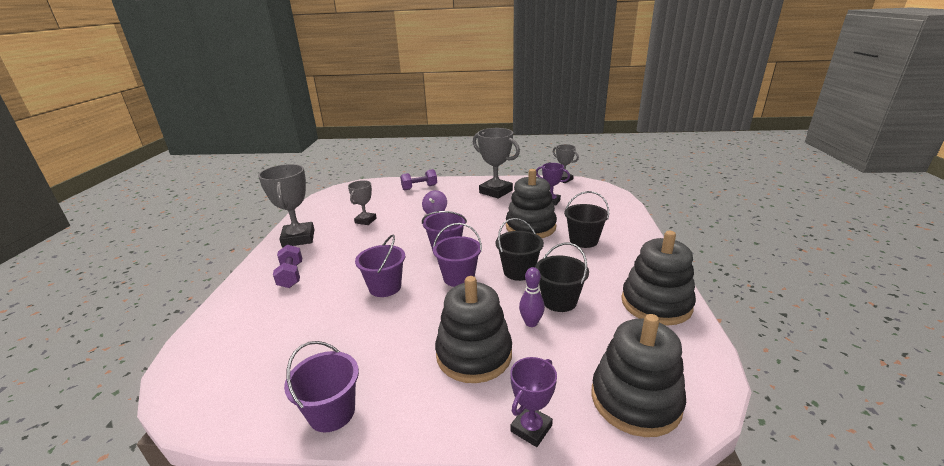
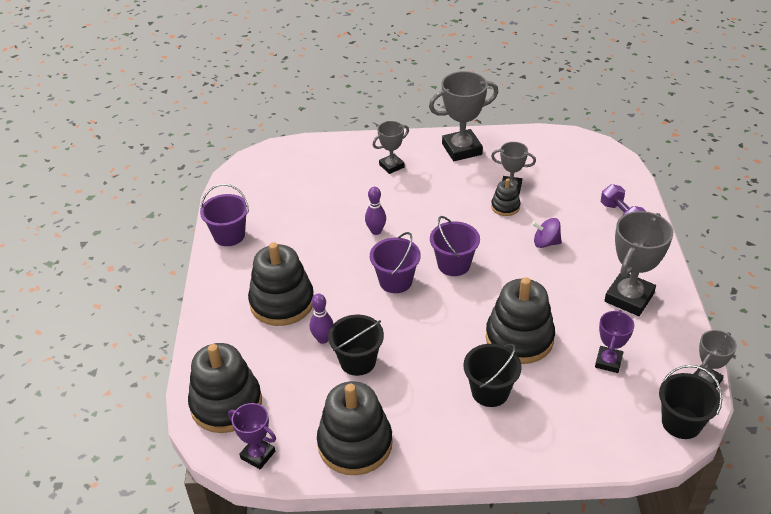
camera: 85 degrees right, 15 degrees up
purple dumbbell [273,244,302,288] -> grey trophy [373,121,409,174]
purple bucket [355,235,405,297] -> purple bowling pin [365,187,386,235]
black bucket [495,218,544,281] -> black bucket moved to [659,365,723,439]
purple trophy [510,357,557,447] -> purple trophy moved to [228,403,276,469]
none -> black stacking toy [491,179,520,216]

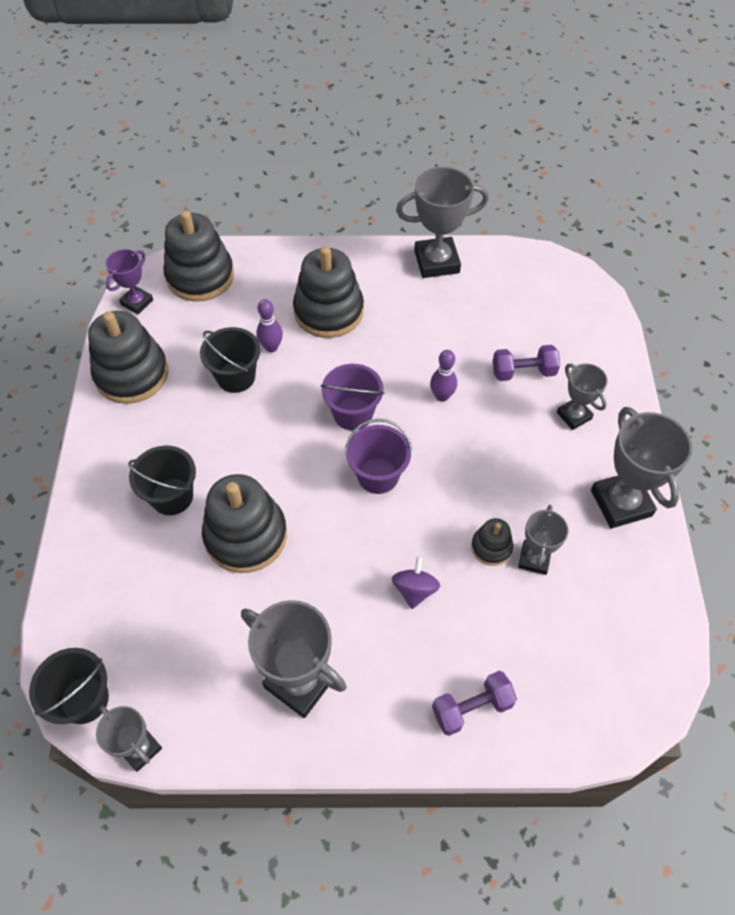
camera: 90 degrees right, 15 degrees up
purple bucket [200,184,249,246] -> grey trophy [396,167,489,278]
purple trophy [595,310,634,373] -> none
none -> purple dumbbell [493,345,560,381]

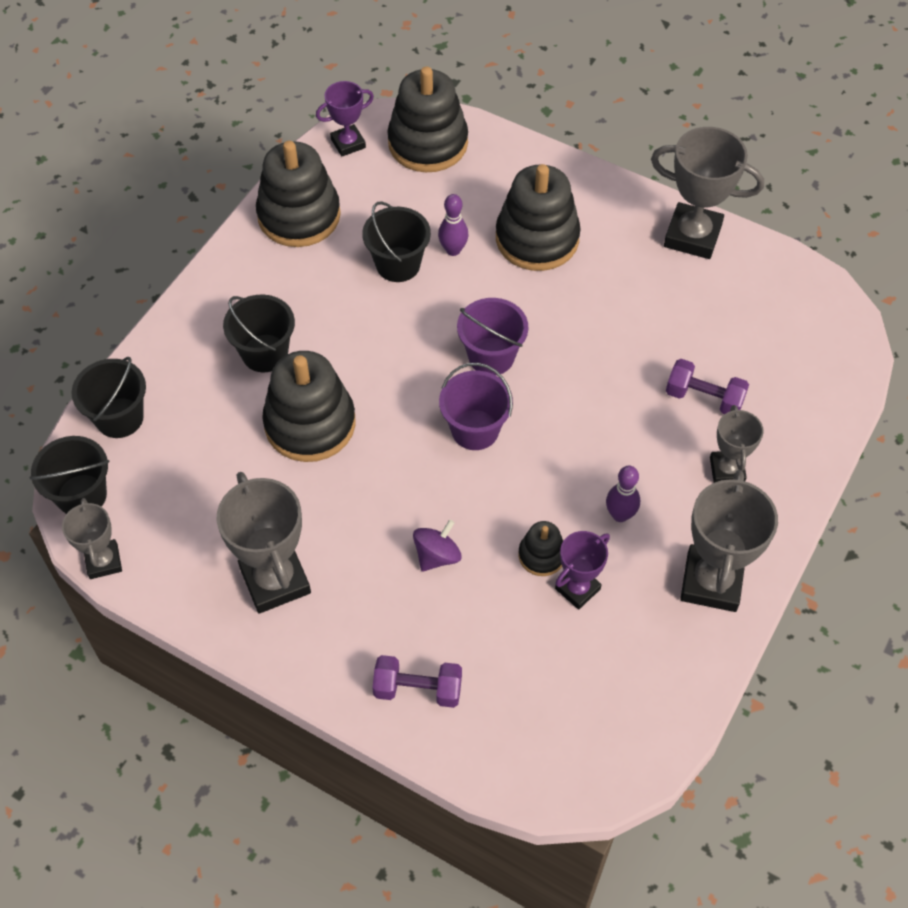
camera: 30 degrees right, 0 degrees up
purple bowling pin [430,350,457,402] -> purple bowling pin moved to [606,466,640,522]
grey trophy [518,505,568,575] -> purple trophy [555,531,610,610]
none -> black bucket [71,357,146,438]

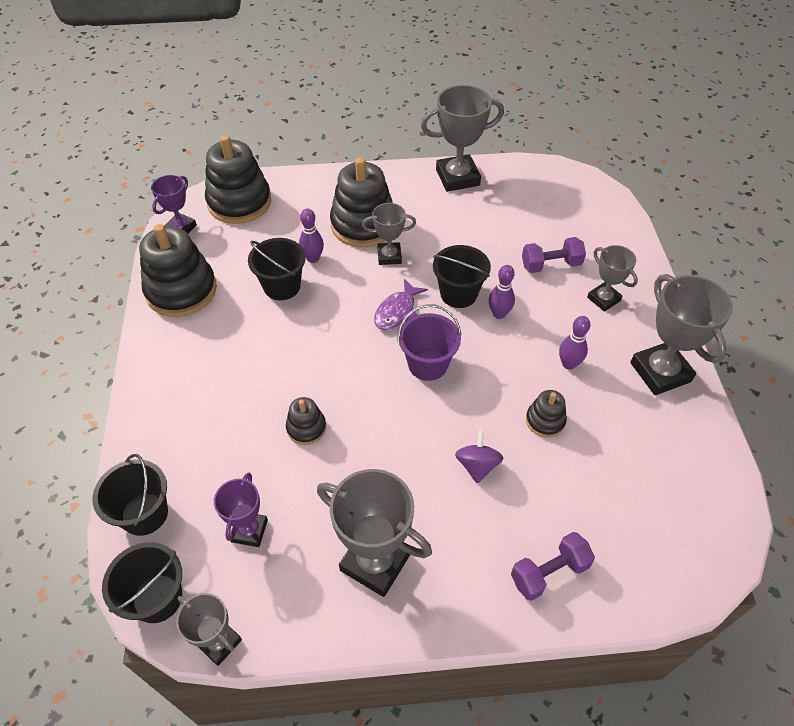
camera: 35 degrees left, 5 degrees down
black bucket [223,295,295,372] -> black bucket moved to [433,245,491,308]
black stacking toy [262,351,356,462] -> black stacking toy [286,397,326,445], size x0.49
purple bucket [457,298,528,375] -> purple fish [374,279,428,330]
purple trophy [555,531,610,610] -> purple trophy moved to [214,472,268,547]
none -> grey trophy [362,203,416,265]
none -> purple bowling pin [488,265,515,319]

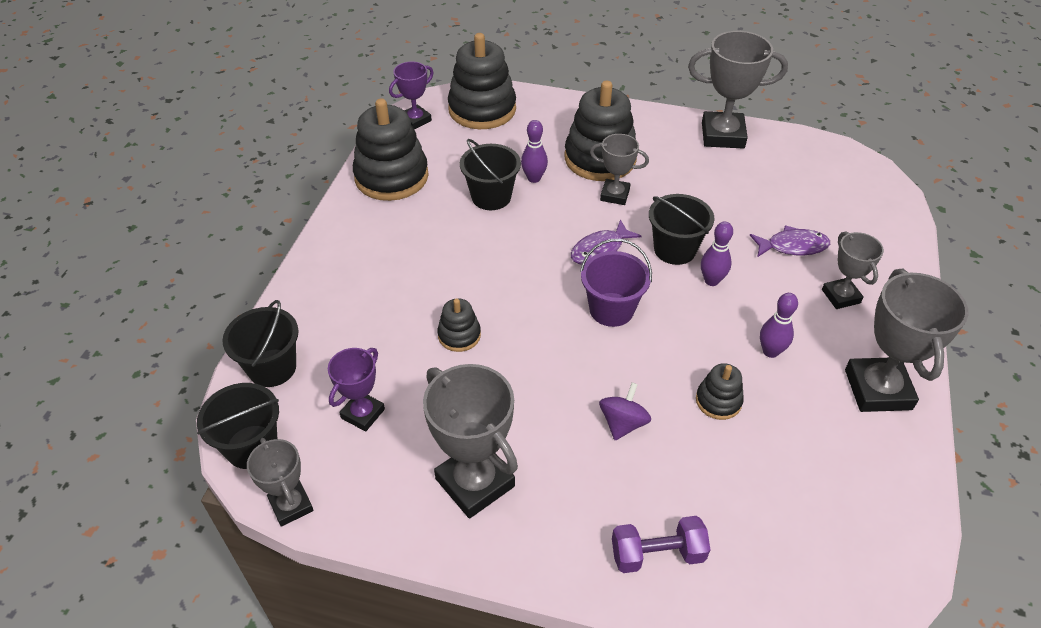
camera: 20 degrees right, 5 degrees down
purple dumbbell [522,237,586,273] -> purple fish [750,225,830,257]

